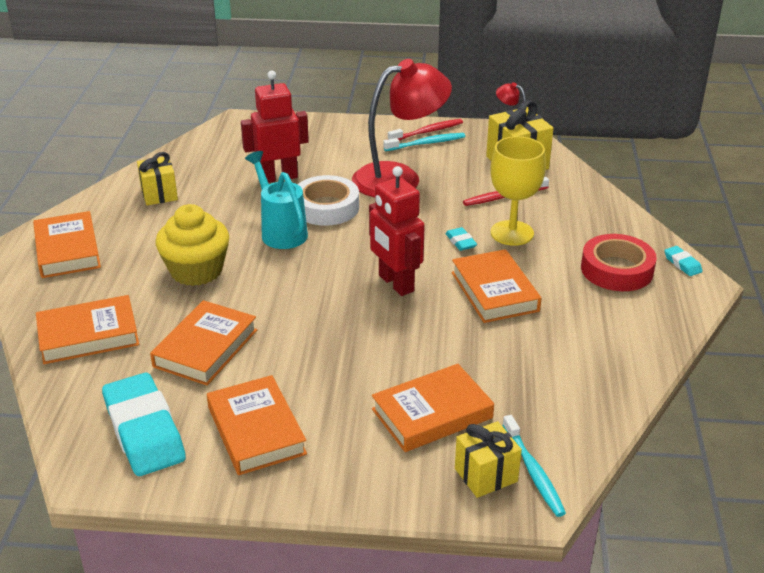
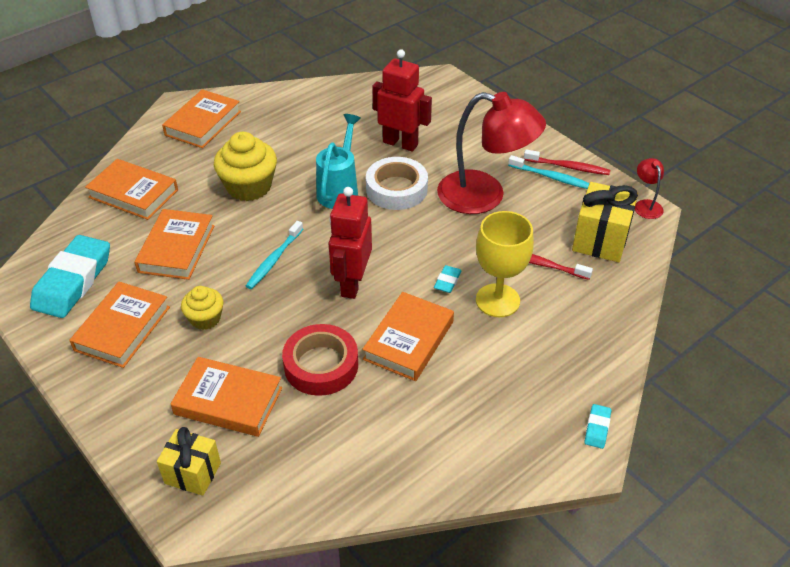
camera: 45 degrees right, 10 degrees up
yellow gift [137,152,178,205] -> none
orange book [150,300,257,386] -> orange book turned 60 degrees counterclockwise [134,209,215,280]
turquoise toothbrush [502,415,566,517] -> turquoise toothbrush moved to [246,221,303,289]
red tape [581,234,657,291] -> red tape moved to [282,324,358,396]
none -> yellow cupcake [181,286,223,330]

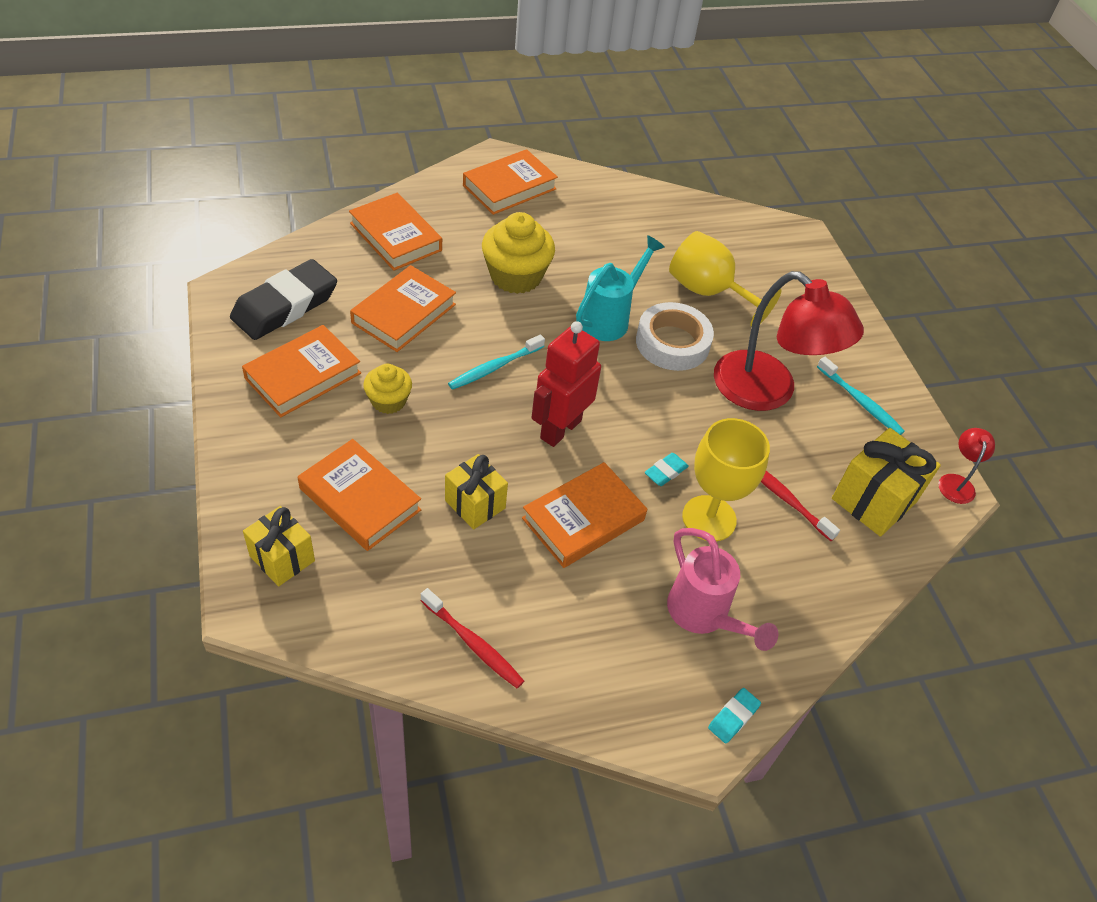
camera: 20 degrees right, 5 degrees up
turquoise eraser [30,235,110,318] -> black eraser [230,259,337,340]
red tape [282,324,358,396] -> yellow gift [445,454,508,530]
red robot [372,49,432,152] -> yellow goblet [669,231,782,327]
red toothbrush [524,149,610,175] -> red toothbrush moved to [420,588,524,688]
none -> pink watering can [667,528,778,651]

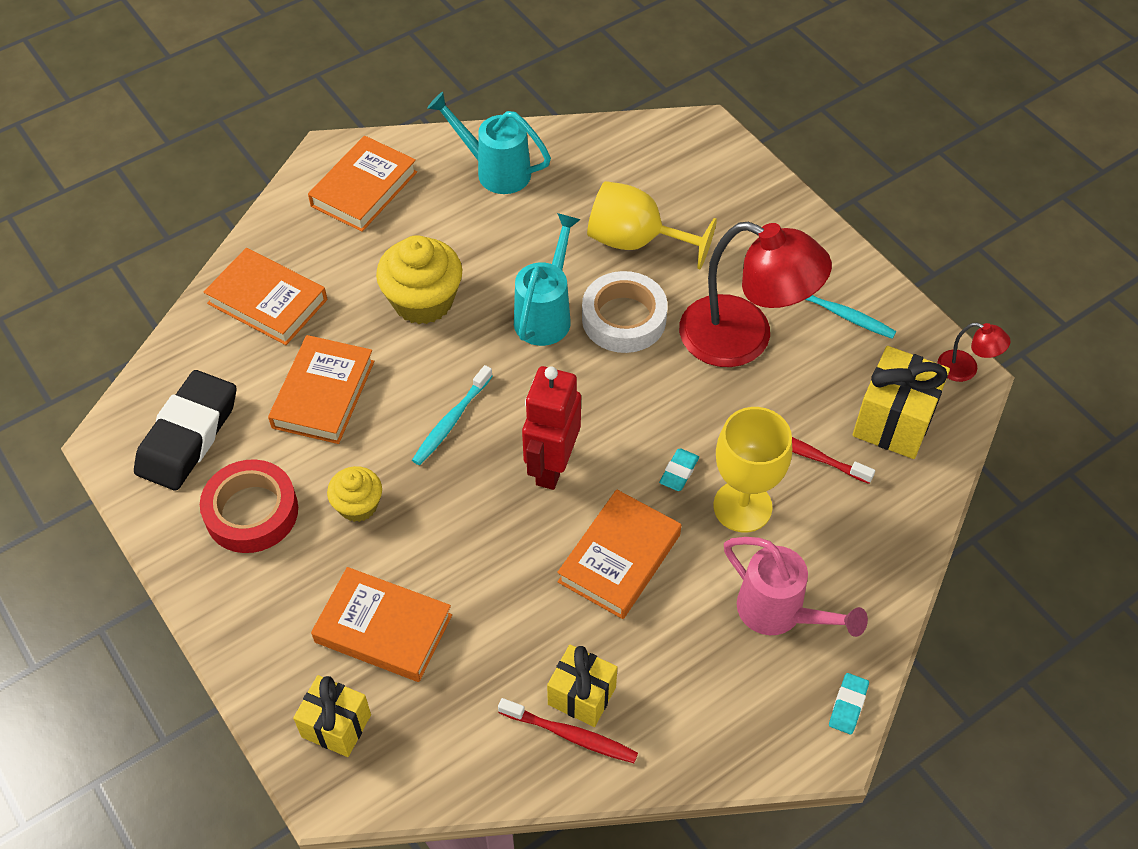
camera: 15 degrees left, 5 degrees up
orange book [242,325,361,417] -> red tape [200,459,298,553]
yellow gift [445,454,508,530] -> yellow gift moved to [547,644,617,727]
red lamp [938,428,995,504] -> red lamp turned 120 degrees clockwise [937,323,1011,382]
none -> turquoise watering can [427,92,551,194]

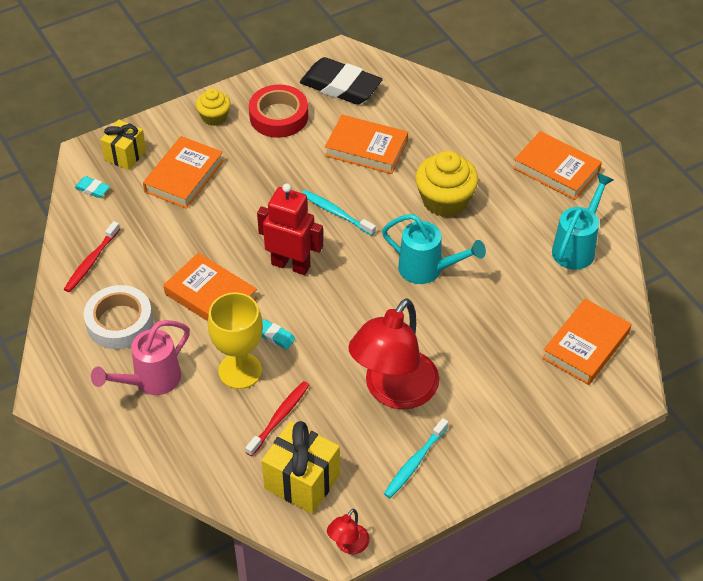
camera: 95 degrees right, 5 degrees down
orange book [204,248,327,345] -> orange book moved to [542,299,631,385]
yellow cupcake [327,466,382,522] -> yellow cupcake moved to [196,88,231,126]
yellow gift [547,644,617,727] -> none
white tape [582,271,668,353] -> white tape moved to [84,285,153,349]
yellow goblet [587,181,717,269] -> none
turquoise eraser [829,673,869,734] -> turquoise eraser moved to [74,176,110,198]

